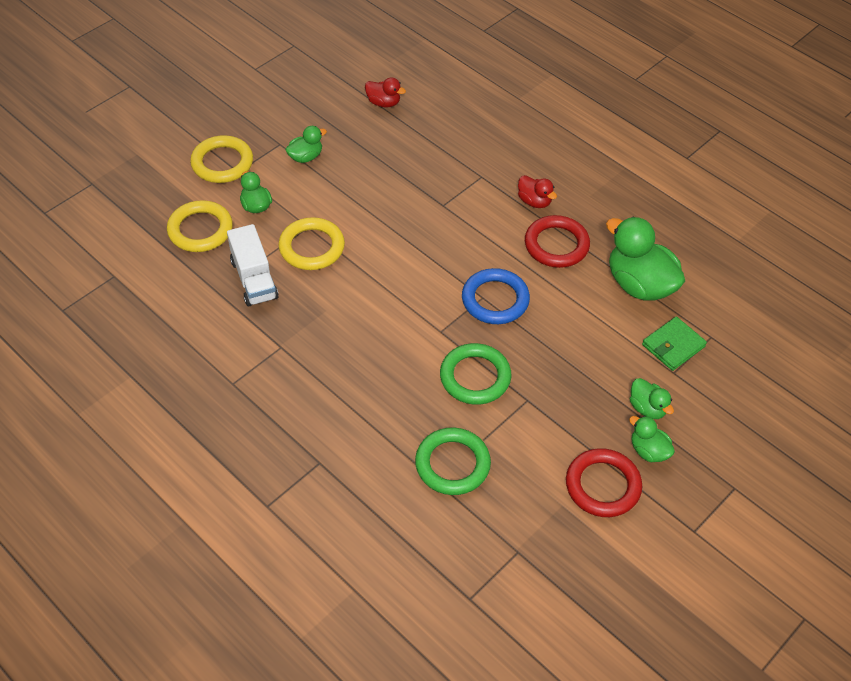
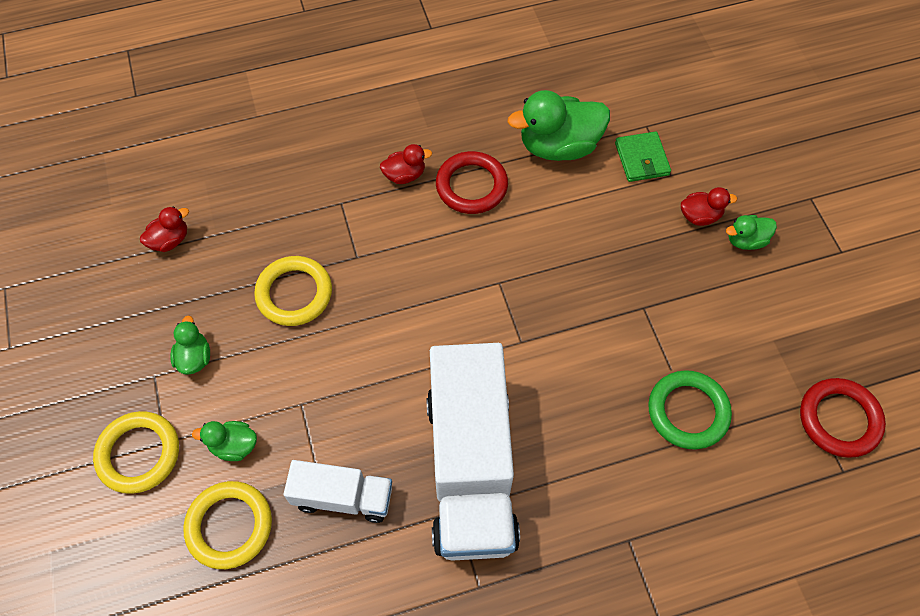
camera: 60 degrees left, 10 degrees up
yellow ring [279,217,345,270] -> yellow ring moved to [254,256,332,326]
green ring [440,343,512,405] -> none
blue ring [462,268,530,324] -> none
red ring [566,448,642,517] -> red ring moved to [800,378,886,458]
green duck [630,378,674,419] -> red duck [681,187,737,226]
none -> white truck [426,343,520,561]

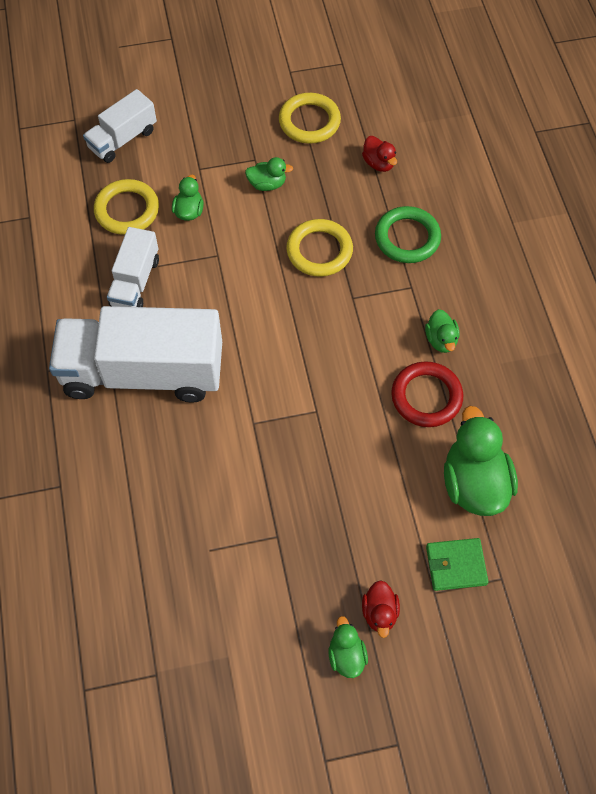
camera: 95 degrees right, 0 degrees up
yellow ring [93,411,179,494] -> yellow ring moved to [279,93,341,144]
red duck [380,144,432,184] -> green duck [425,309,459,353]
green ring [648,370,732,449] -> green ring moved to [375,206,441,263]
red ring [800,378,886,458] -> none
none -> white truck [83,89,157,163]

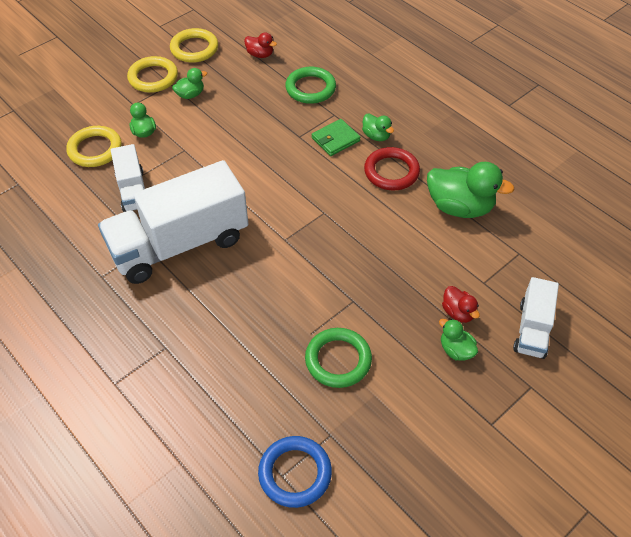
camera: 30 degrees left, 10 degrees down
white truck [83,89,157,163] -> white truck moved to [513,277,559,359]
yellow ring [286,219,353,277] -> yellow ring moved to [127,56,178,93]
green wallet [426,538,489,591] -> green wallet moved to [312,119,361,156]
green duck [444,406,518,516] -> green duck turned 150 degrees clockwise [427,162,515,218]
none -> blue ring [258,436,332,508]
none -> green ring [305,328,372,388]

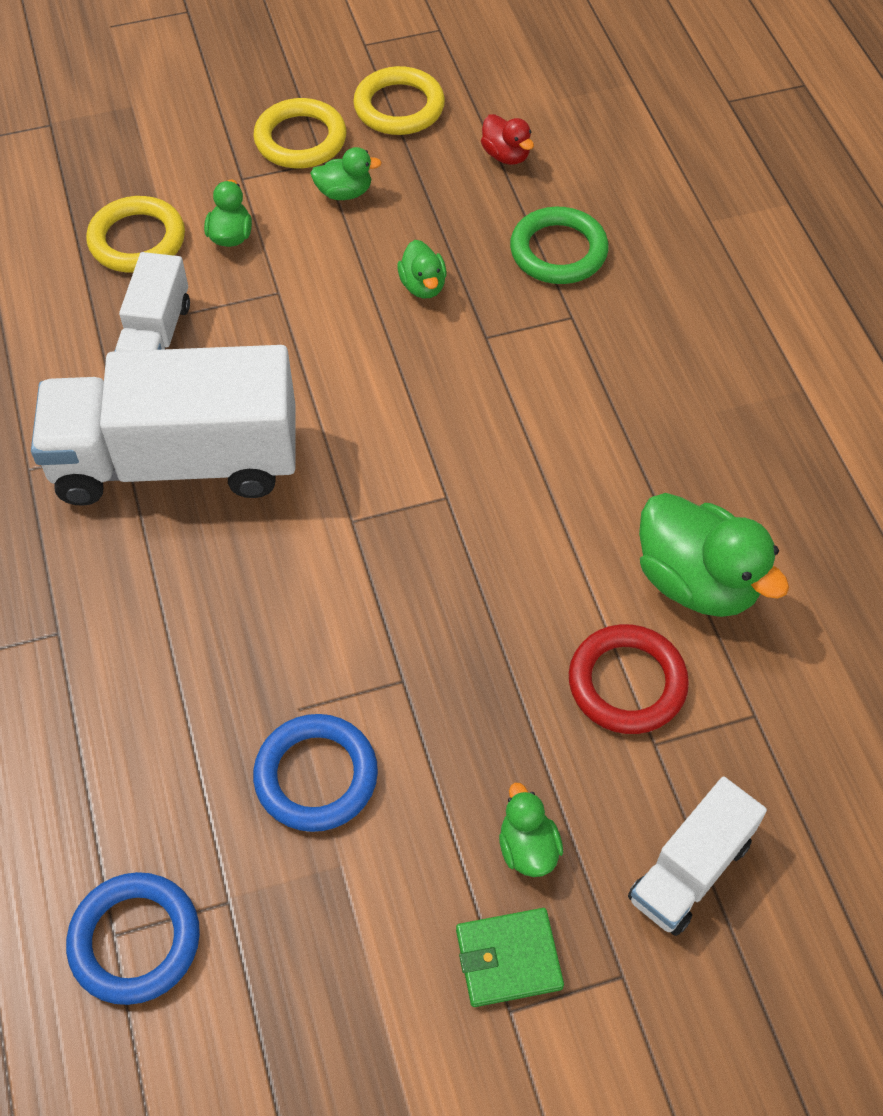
camera: 25 degrees right, 5 degrees up
green ring [305,328,372,388] -> blue ring [253,714,378,832]
green wallet [312,119,361,156] -> green wallet moved to [456,908,564,1007]
green duck [362,114,394,141] -> green duck moved to [397,240,447,298]
red ring [364,147,420,190] -> red ring moved to [569,624,689,734]
red duck [442,286,480,323] -> none

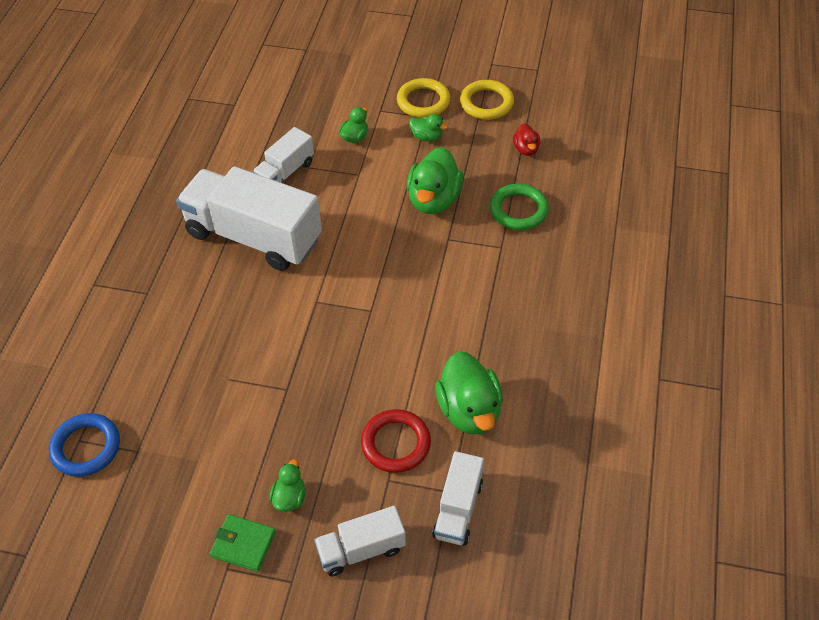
camera: 30 degrees right, 5 degrees down
yellow ring [86,196,185,273] -> none
blue ring [253,714,378,832] -> none
green duck [397,240,447,298] -> green duck [407,147,463,214], size x1.97
none -> white truck [432,451,484,546]

